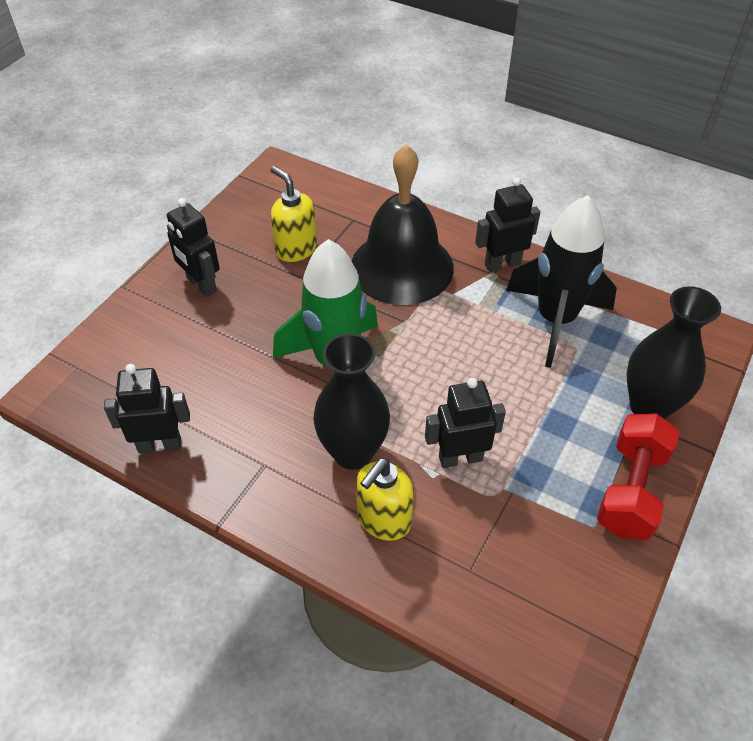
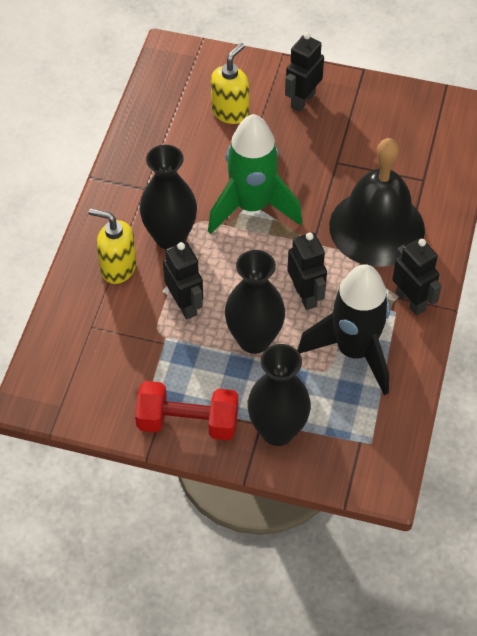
camera: 75 degrees right, 5 degrees up
black robot [104,364,190,453] -> black robot moved to [287,232,327,310]
yellow soap dispenser [271,166,317,262] -> yellow soap dispenser moved to [211,43,249,124]
none -> black vase [225,250,285,354]

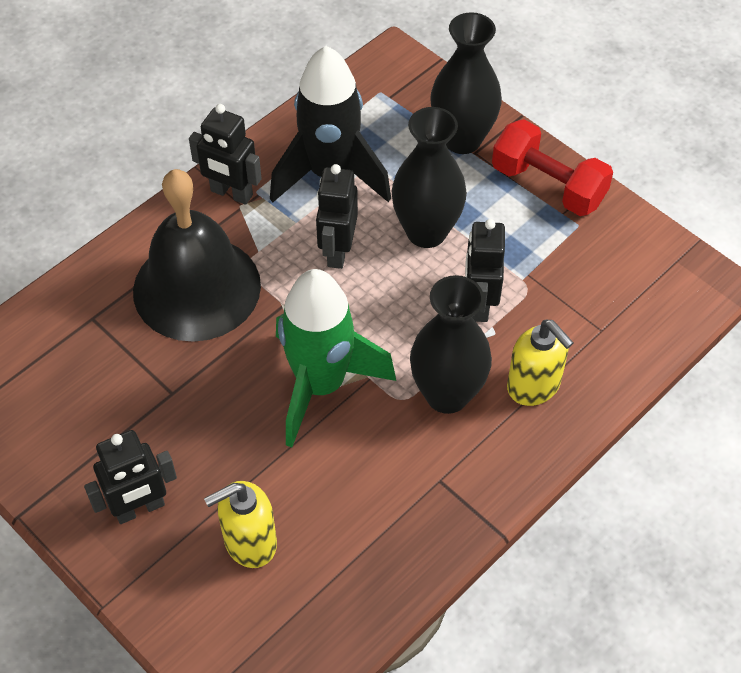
camera: 150 degrees left, 0 degrees up
black robot [392,238,442,316] -> black robot turned 60 degrees counterclockwise [189,104,262,205]

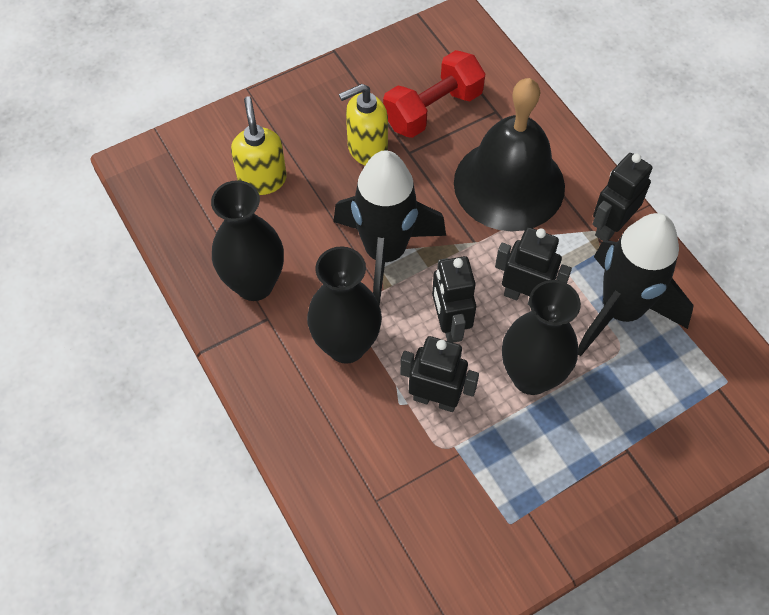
camera: 105 degrees right, 5 degrees up
black robot [84,430,177,524] -> black robot moved to [432,256,476,343]
green rocket [276,269,396,448] -> black rocket [334,150,446,306]
black vase [430,12,502,154] -> black vase moved to [211,180,284,301]
red dumbbell [492,119,613,216] -> red dumbbell moved to [383,50,485,138]
yellow soap dispenser [507,320,574,406] -> yellow soap dispenser moved to [339,84,388,165]

